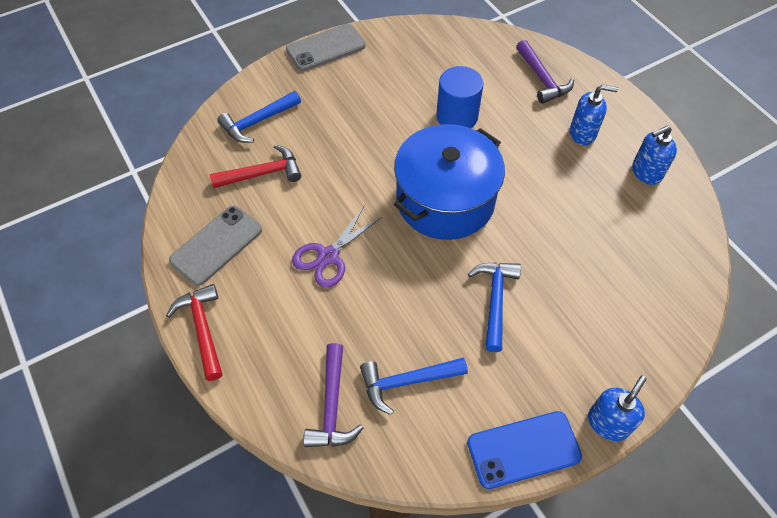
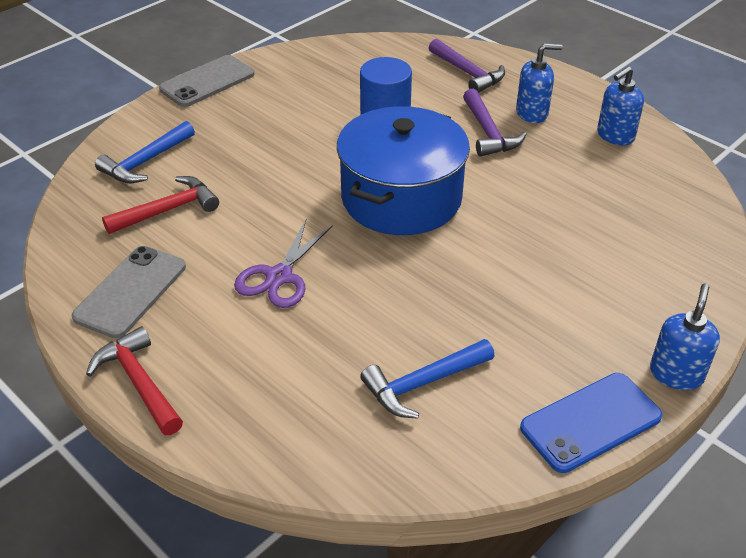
camera: 15 degrees left, 15 degrees down
purple hammer [303,343,363,447] -> purple hammer moved to [463,88,527,157]
blue hammer [468,263,521,352] -> none

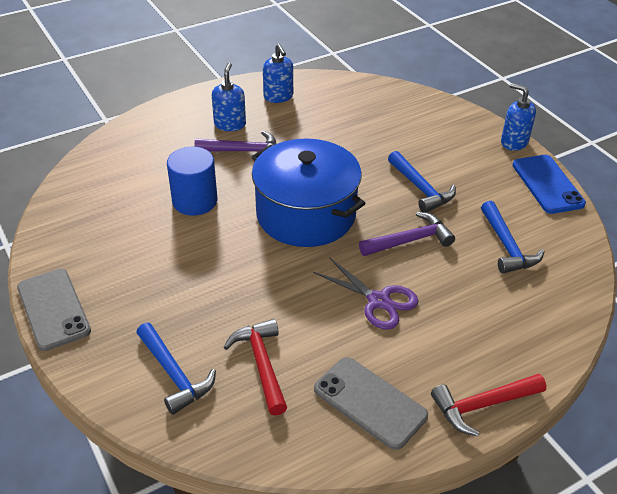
camera: 75 degrees left, 0 degrees up
purple hammer [429,39,505,93] -> purple hammer moved to [359,212,455,256]
none -> blue hammer [388,151,456,213]

